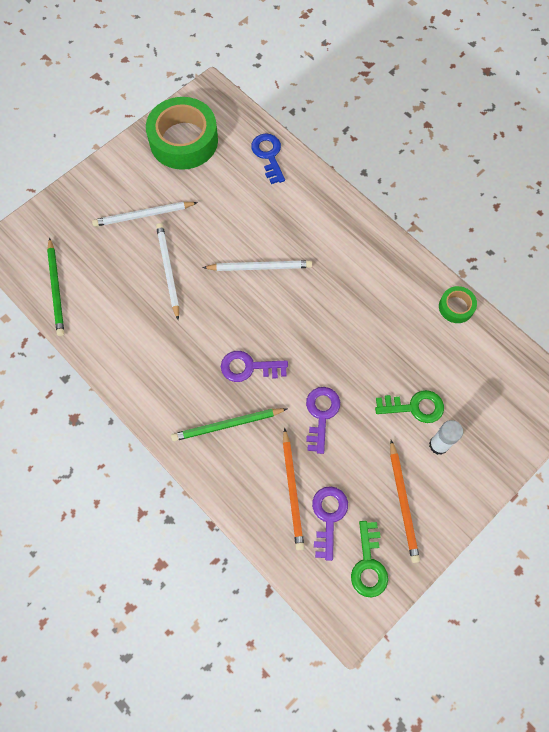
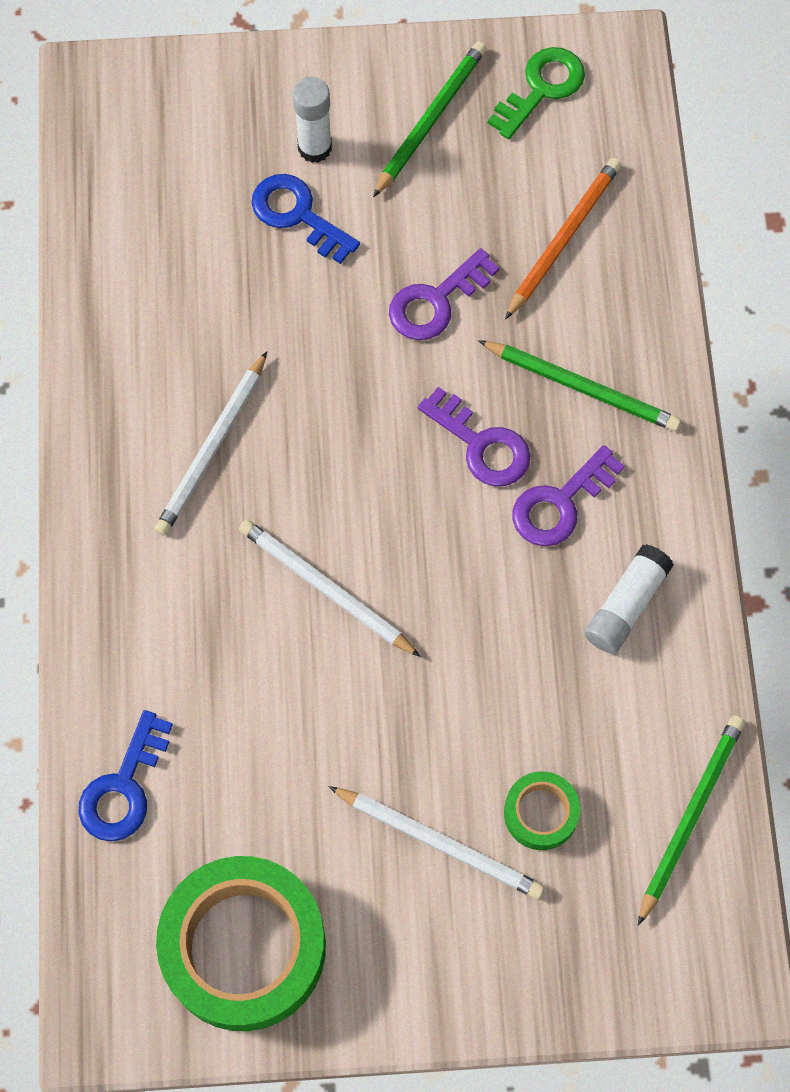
camera: 140 degrees left, 0 degrees up
white pencil [156,223,179,320] -> white pencil moved to [154,351,267,536]
purple key [312,486,348,561] -> purple key moved to [512,445,625,546]
green key [375,390,444,423] -> blue key [252,174,360,264]
orange pencil [390,440,420,563] -> green pencil [373,41,487,197]
green tape [439,286,477,323] -> green tape moved to [504,771,580,850]
none -> white glue stick [584,544,674,654]

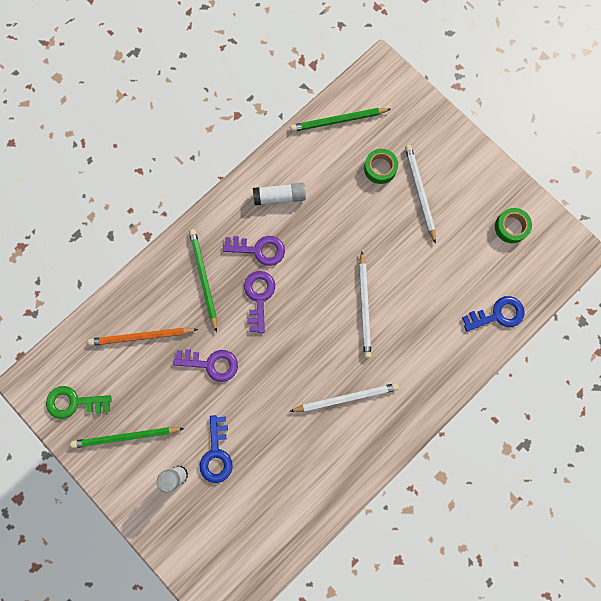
camera: 130 degrees left, 10 degrees up
green tape [156,856,326,1031] -> green tape [495,208,532,243], size x0.47

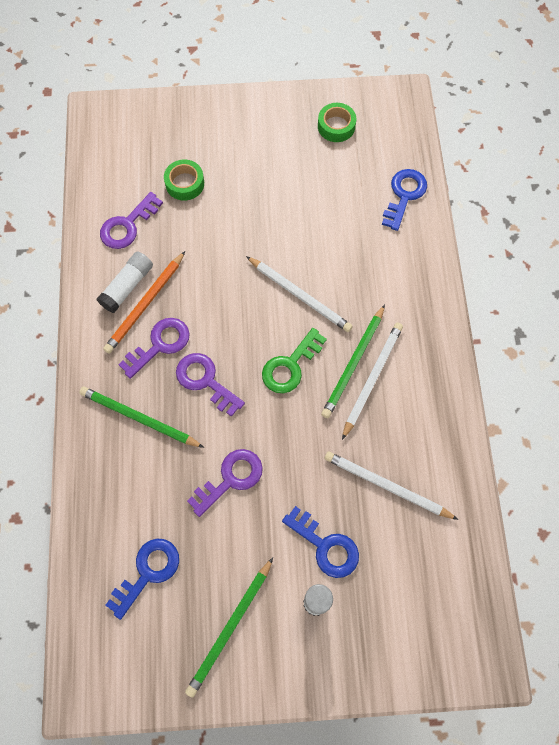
camera: 50 degrees left, 10 degrees down
green key [46,386,111,419] -> green key moved to [262,328,327,393]
orange pencil [88,328,198,346] -> orange pencil moved to [103,251,185,354]
green pencil [291,108,391,132] -> green pencil moved to [321,304,385,418]
white pencil [405,145,436,244] -> white pencil moved to [324,452,458,520]
none -> purple key [100,192,163,249]
none -> blue key [105,539,179,620]

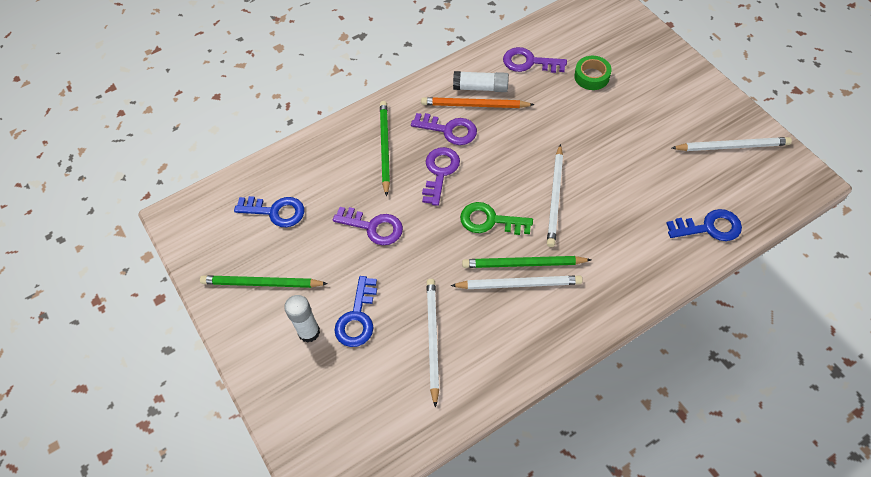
camera: 65 degrees right, 10 degrees down
green tape [318,103,356,142] -> white pencil [672,137,792,151]

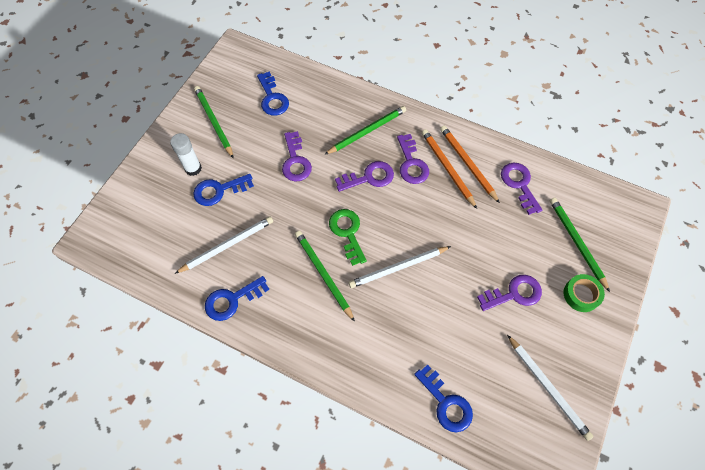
camera: 55 degrees right, 5 degrees up
white pencil [450,275,583,289] -> none
white glue stick [453,71,509,92] -> orange pencil [440,126,500,203]
green tape [574,56,612,90] -> green tape moved to [564,274,605,312]
none -> blue key [205,276,270,321]
none -> purple key [477,275,542,311]
none -> green pencil [550,197,610,292]

